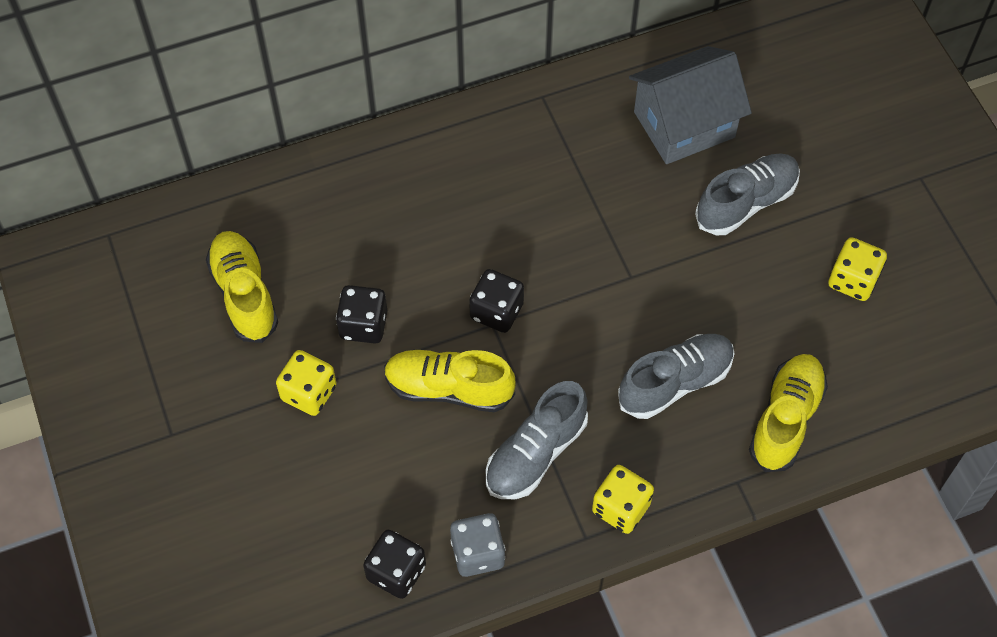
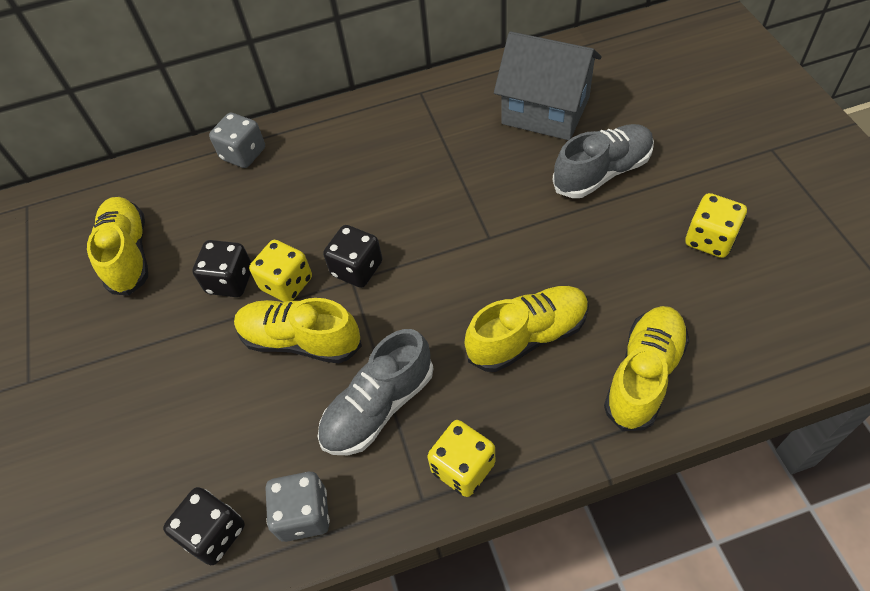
camera: 10 degrees right, 5 degrees down
yellow dice [276,350,337,416] -> yellow dice moved to [249,240,312,302]
grey shoe [618,334,735,419] -> yellow shoe [465,286,589,372]
grey house [629,46,752,164] -> grey house turned 45 degrees clockwise [494,32,602,140]
none -> grey dice [209,113,265,168]

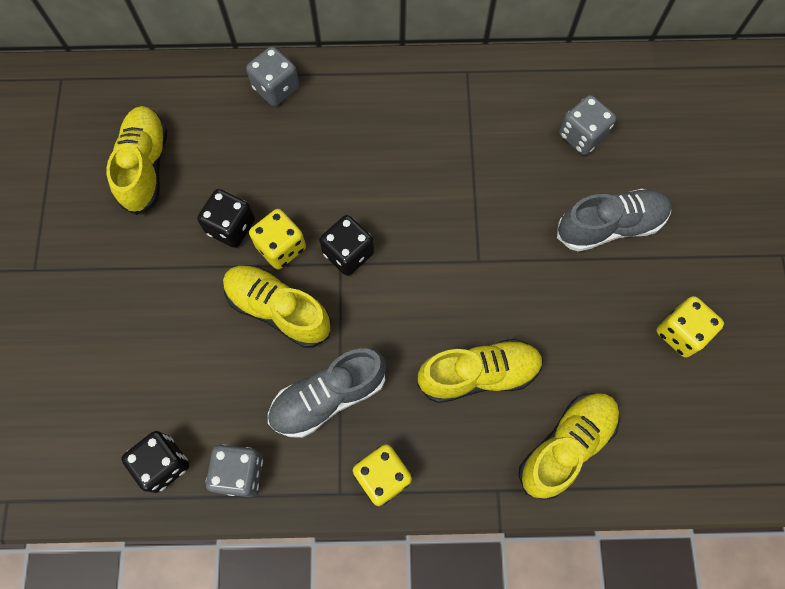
camera: 10 degrees right, 15 degrees up
grey house [494,32,602,140] -> grey dice [559,95,616,155]

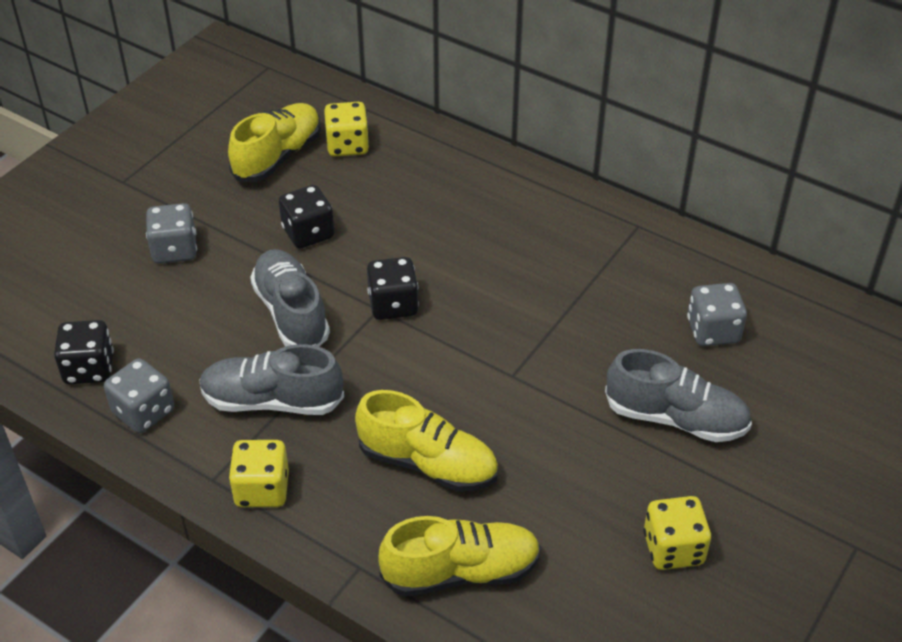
camera: 35 degrees right, 25 degrees down
yellow shoe [223,265,331,348] -> grey shoe [250,249,330,347]
grey dice [246,47,299,106] -> grey dice moved to [146,203,197,264]
yellow dice [249,209,306,269] -> yellow dice moved to [324,102,369,156]

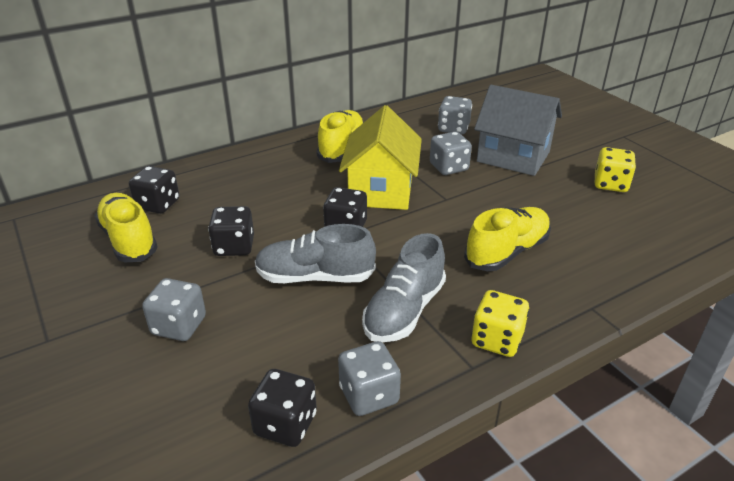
camera: 65 degrees left, 10 degrees down
yellow dice [324,102,369,156] -> black dice [129,166,179,214]
yellow shoe [378,516,541,597] -> yellow shoe moved to [316,110,364,163]
grey shoe [605,349,752,442] -> grey house [474,85,562,176]
none -> yellow house [339,105,422,210]
none -> grey dice [430,132,472,175]

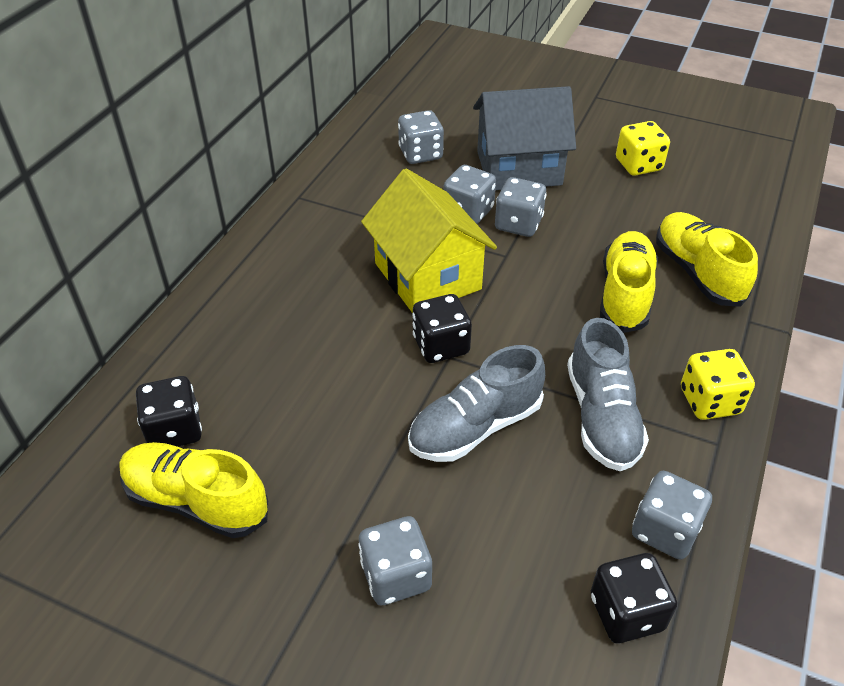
camera: 35 degrees left, 10 degrees up
black dice [208,206,254,256] -> none
yellow shoe [316,110,364,163] -> yellow shoe moved to [656,212,758,307]
none -> grey dice [495,177,547,237]

